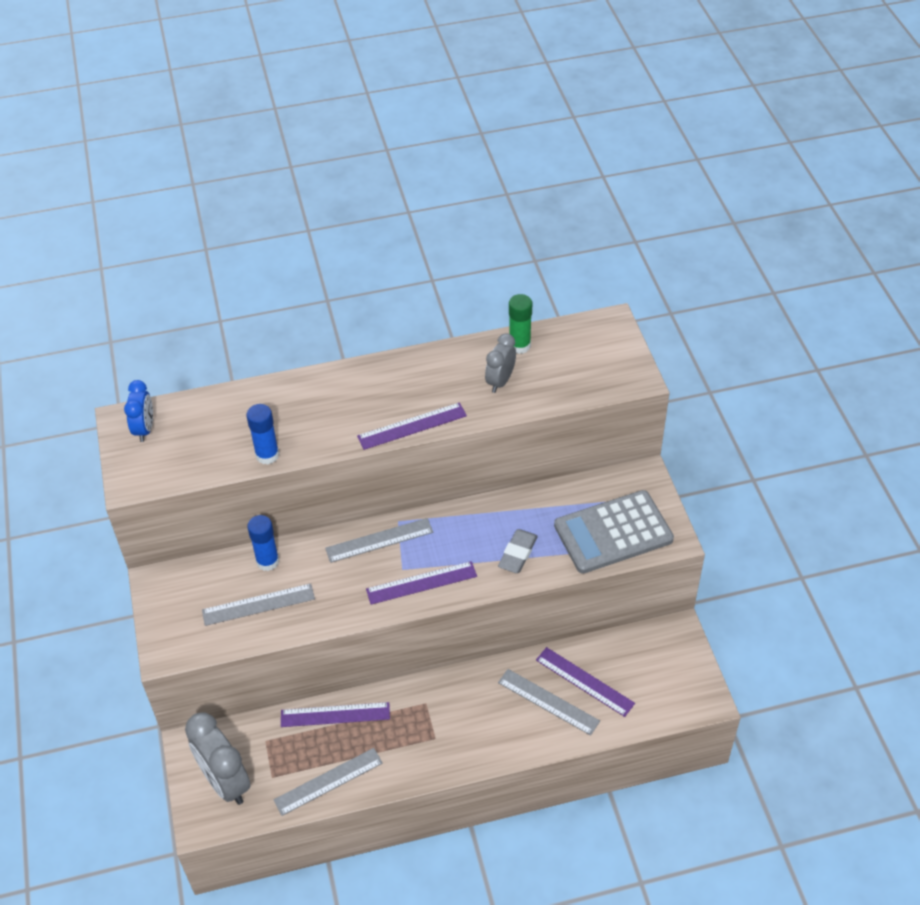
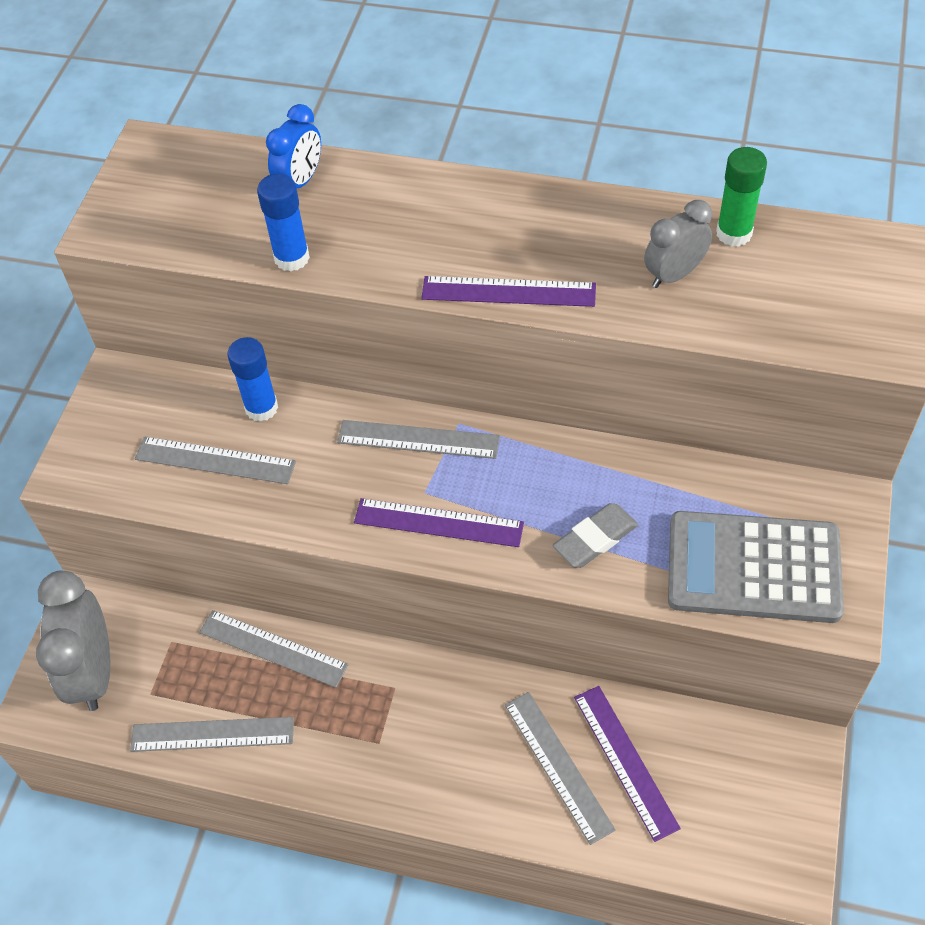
camera: 30 degrees right, 5 degrees up
blue clock [124,380,153,442] -> blue clock moved to [266,104,321,188]
purple ruler [281,702,390,727] -> grey ruler [199,610,349,688]

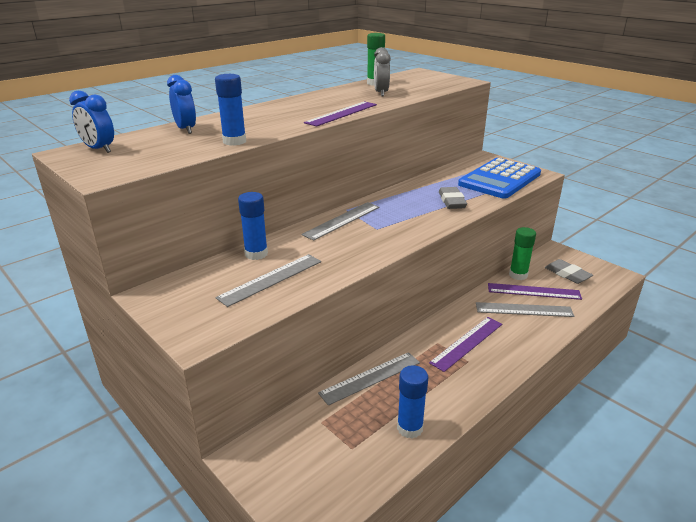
camera: 60 degrees left, 25 degrees down
grey clock [36,570,110,711] -> none
grey ruler [130,717,294,752] -> blue glue stick [397,365,428,438]
purple ruler [354,498,524,547] -> purple ruler moved to [429,317,502,372]
grey calculator [668,511,844,623] -> blue calculator [458,158,541,199]
none -> blue clock [69,91,114,153]
none -> green glue stick [509,227,536,280]
none -> grey eraser [545,259,593,284]

